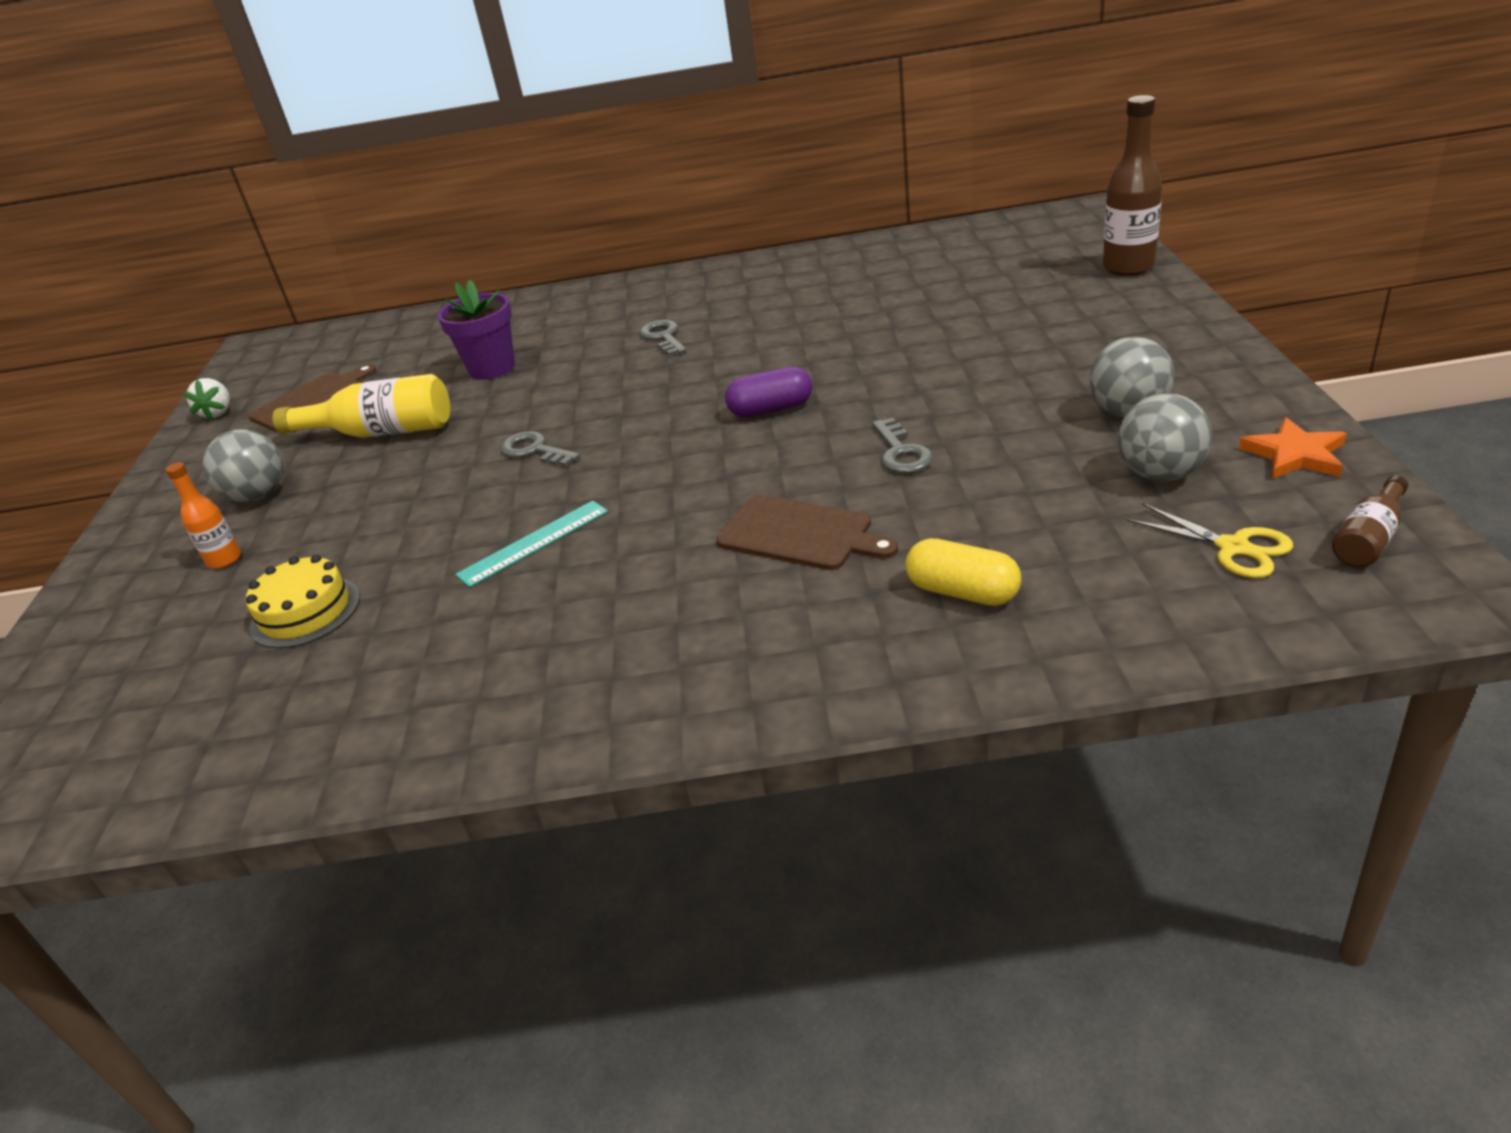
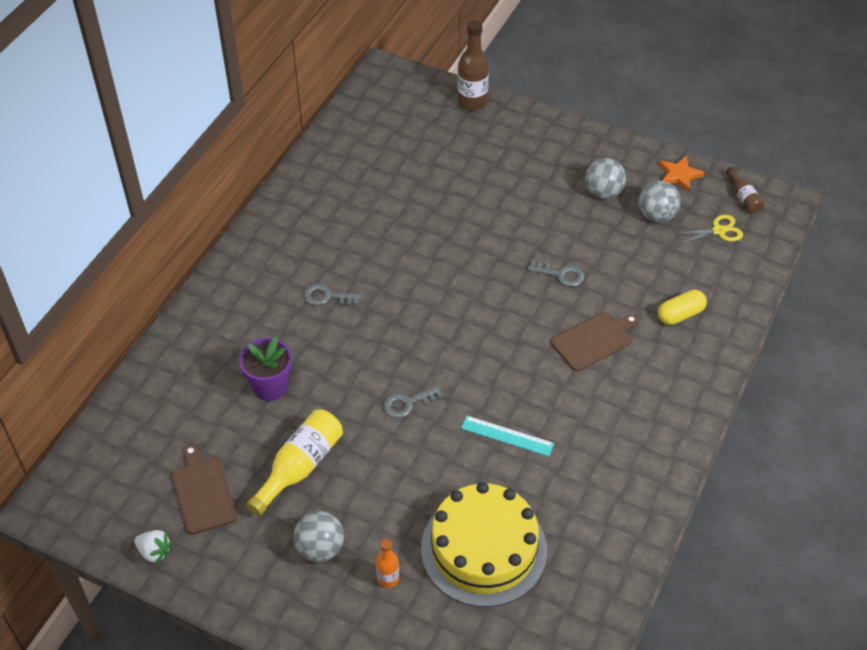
camera: 65 degrees left, 15 degrees up
yellow cake [246,555,360,649] -> yellow cake [421,482,547,607], size x1.98
turquoise ruler [456,501,608,587] -> turquoise ruler turned 60 degrees counterclockwise [461,416,554,456]
purple capsule [725,366,812,417] -> none

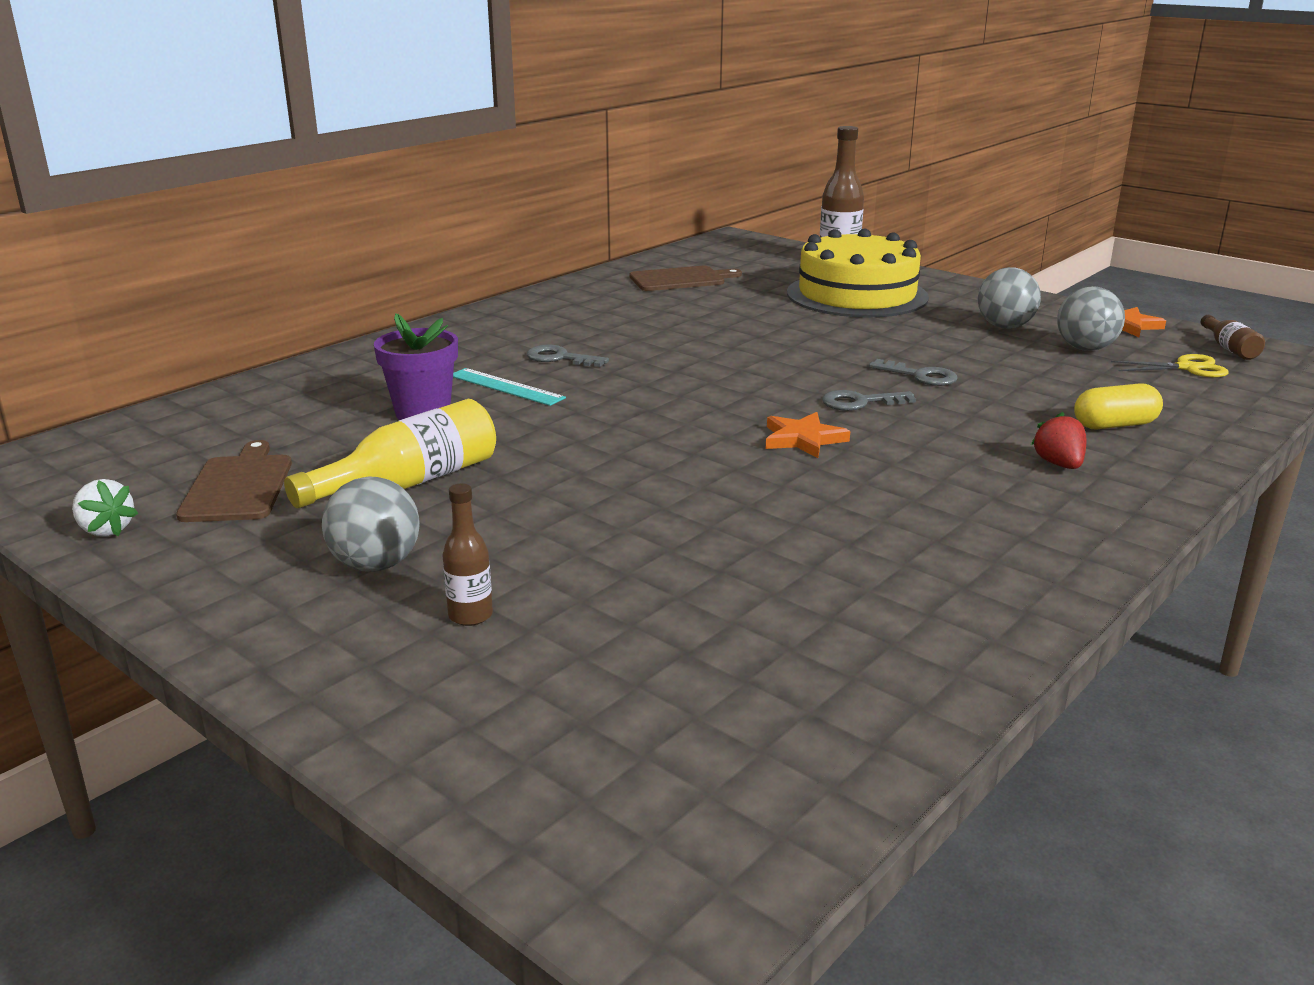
camera: 15 degrees right, 25 degrees down
orange bottle [376,539,399,588] -> brown bottle [443,483,493,626]
grey key [383,386,443,418] -> grey key moved to [822,390,916,411]
yellow cake [421,482,547,607] -> yellow cake moved to [787,229,929,317]
turquoise ruler [461,416,554,456] -> turquoise ruler moved to [453,368,566,406]
brown cutting board [551,312,639,371] -> brown cutting board moved to [629,266,742,291]
none -> orange star [766,412,850,458]
none -> red strawberry [1031,412,1086,469]

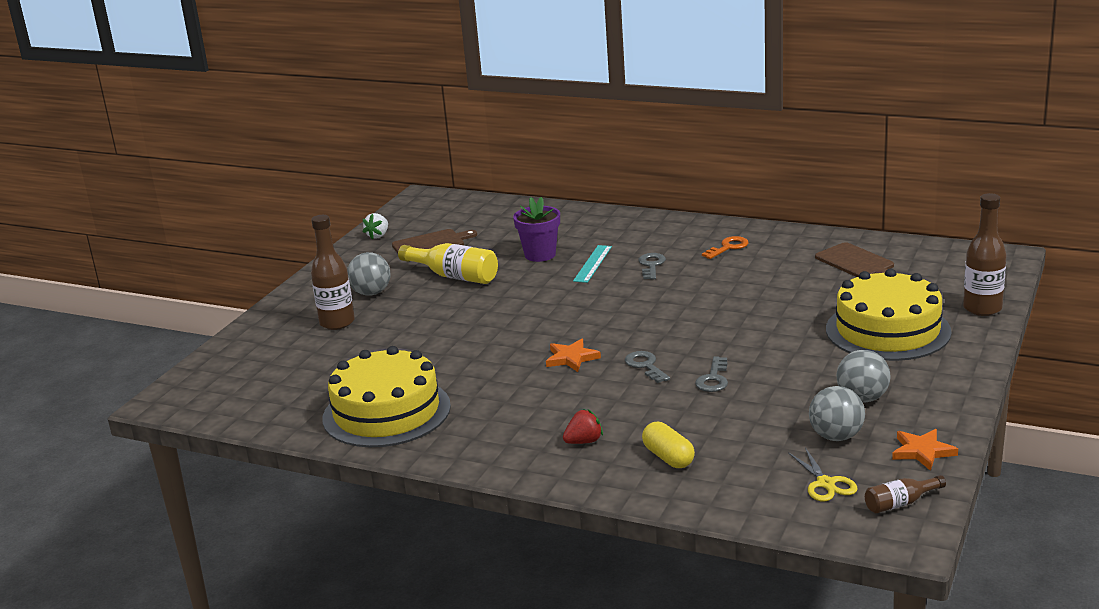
camera: 75 degrees right, 0 degrees up
brown bottle [443,483,493,626] -> brown bottle [311,215,355,330], size x1.80
none -> yellow cake [323,346,451,447]
none -> orange key [702,236,749,259]

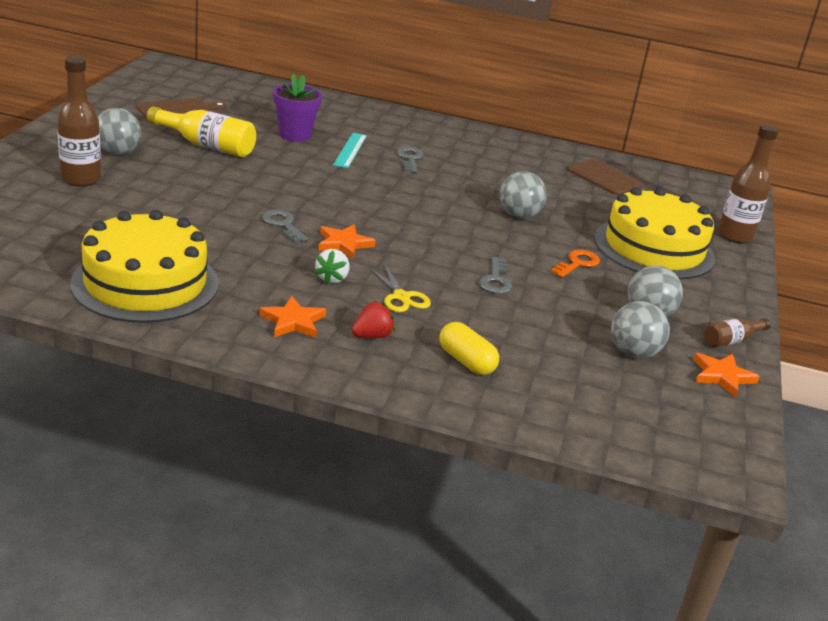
camera: 15 degrees left, 5 degrees up
white strawberry [363,213,388,239] -> white strawberry moved to [314,249,350,285]
grey key [625,351,670,383] -> grey key moved to [262,209,308,243]
orange key [702,236,749,259] -> orange key moved to [551,250,600,278]
yellow scissors [788,447,858,501] -> yellow scissors moved to [368,265,431,312]
brown bottle [865,475,946,513] -> brown bottle moved to [704,318,771,348]
none -> orange star [259,296,326,338]
none -> grey ball [499,171,547,219]

